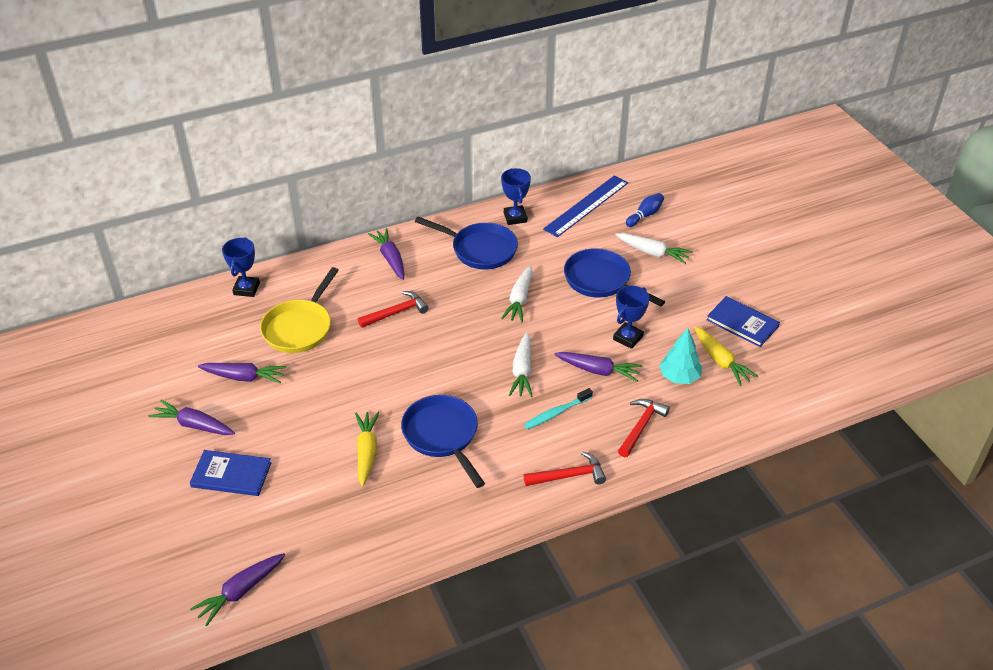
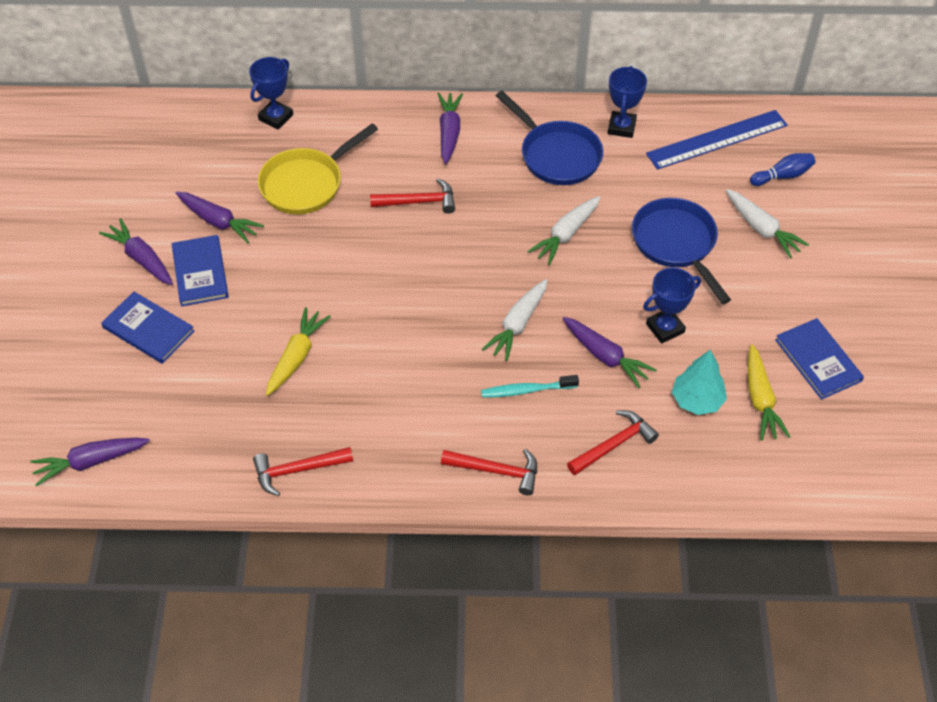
camera: 25 degrees right, 10 degrees up
blue pan [401,395,485,488] -> none
none -> blue book [171,235,229,307]
none -> red hammer [253,447,353,496]

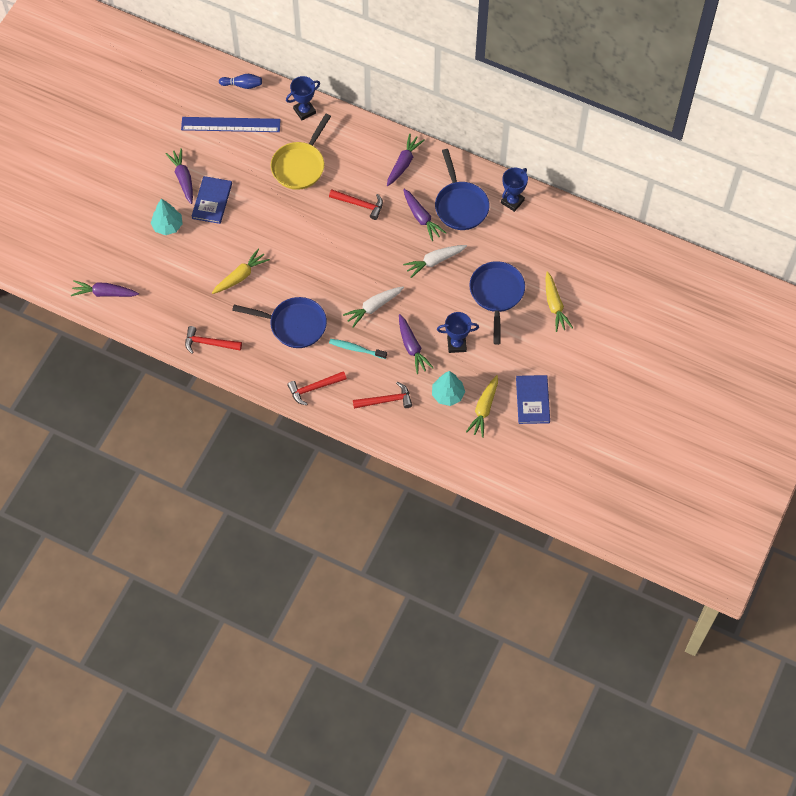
camera: 25 degrees right, 10 degrees up
blue book [101,292,194,364] -> turquoise tree [150,199,183,235]
purple carrot [176,192,264,244] -> purple carrot moved to [403,189,446,241]
yellow pan [258,124,378,214] -> yellow pan turned 45 degrees counterclockwise [271,114,331,190]
red hammer [441,449,537,495] -> red hammer turned 120 degrees clockwise [287,371,347,405]
blue ruler [646,110,788,170] -> blue ruler moved to [181,117,281,132]
white carrot [726,189,809,259] -> yellow carrot [546,271,573,332]
blue bowling pin [750,153,815,186] -> blue bowling pin moved to [219,74,262,89]
none -> blue pan [232,297,327,348]

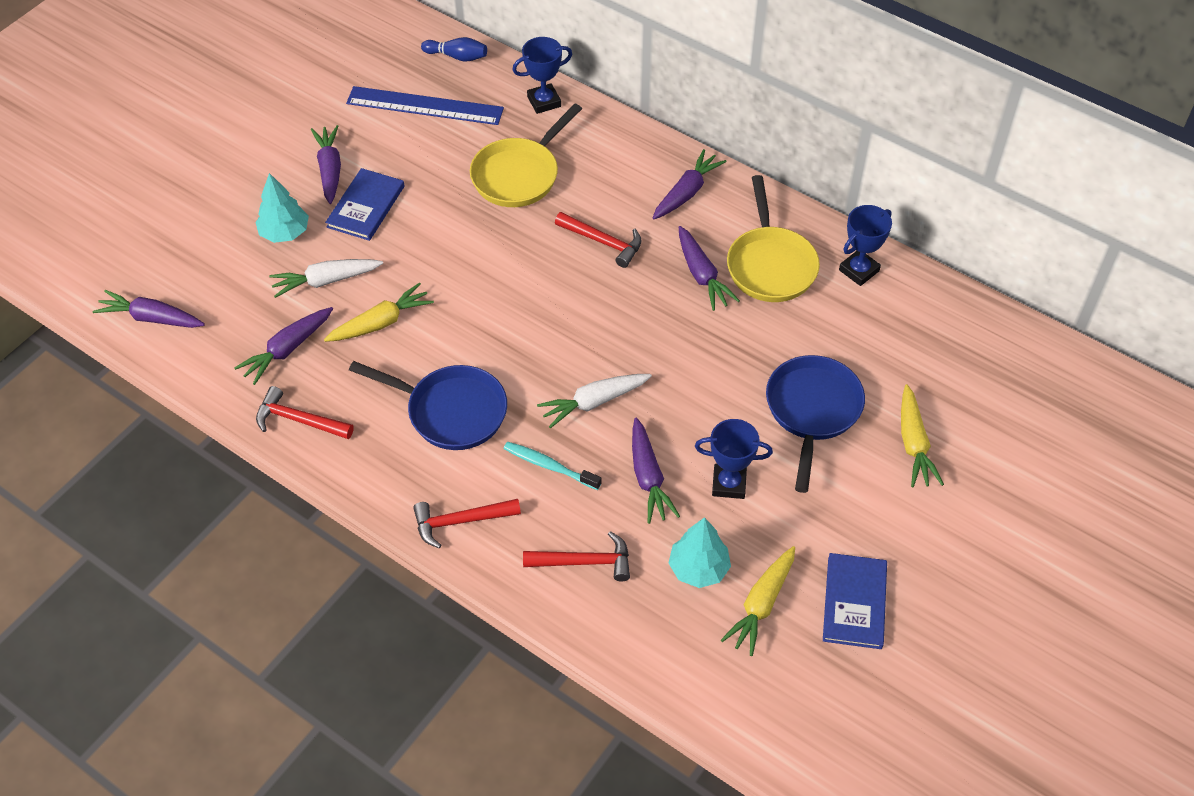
camera: 10 degrees right, 10 degrees down
white carrot [403,245,467,278] -> white carrot moved to [269,259,383,298]
blue pan [435,149,490,230] -> yellow pan [727,175,820,302]
none -> purple carrot [234,307,333,385]

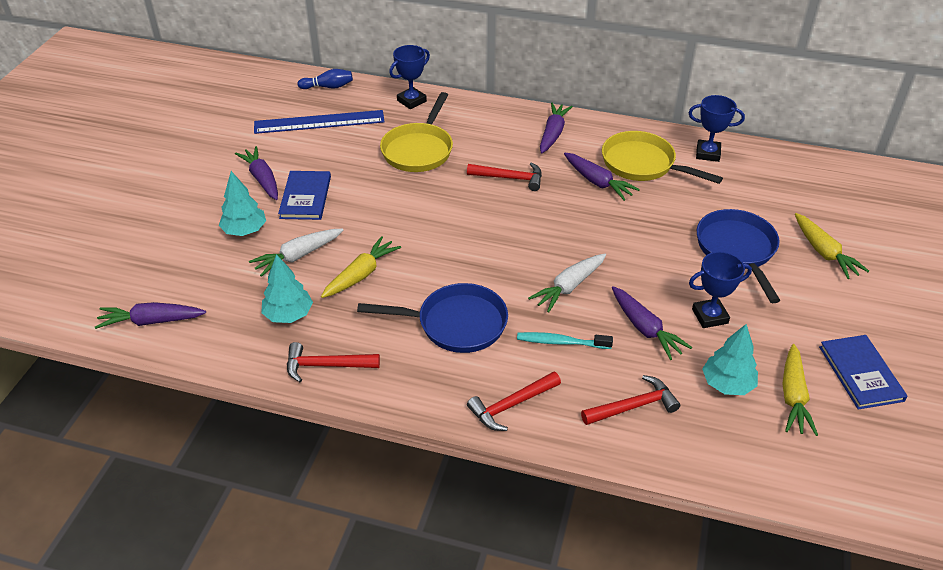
camera: 20 degrees left, 10 degrees down
purple carrot [234,307,333,385] -> turquoise tree [261,254,313,323]
yellow pan [727,175,820,302] -> yellow pan turned 150 degrees clockwise [602,131,723,184]
blue trophy [839,205,892,286] -> blue trophy turned 75 degrees clockwise [689,95,745,162]

